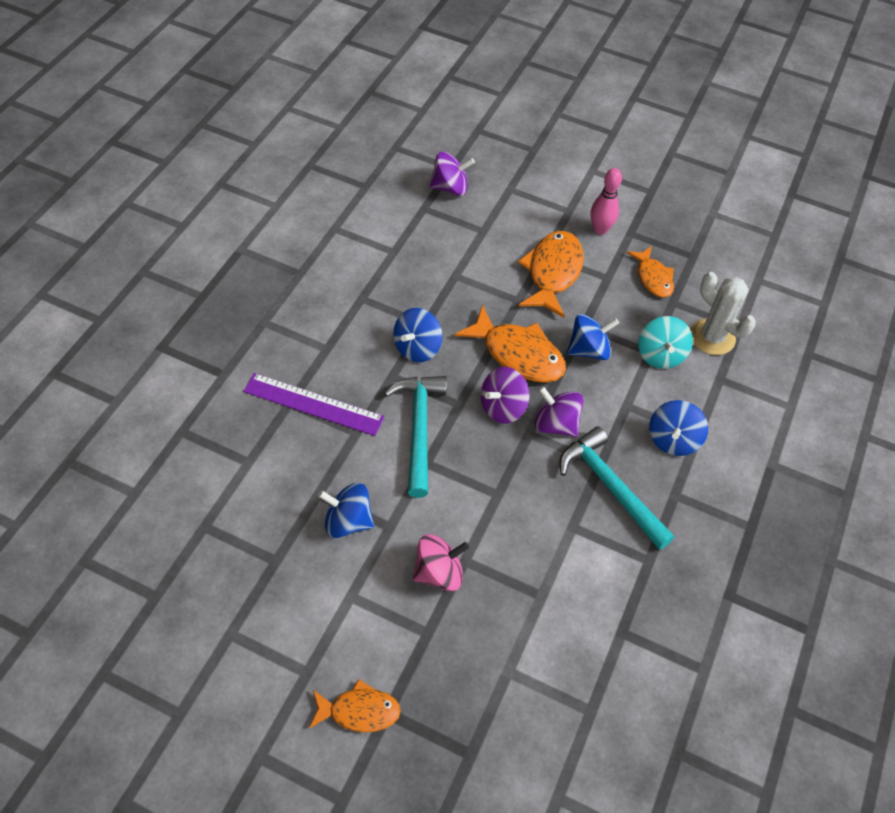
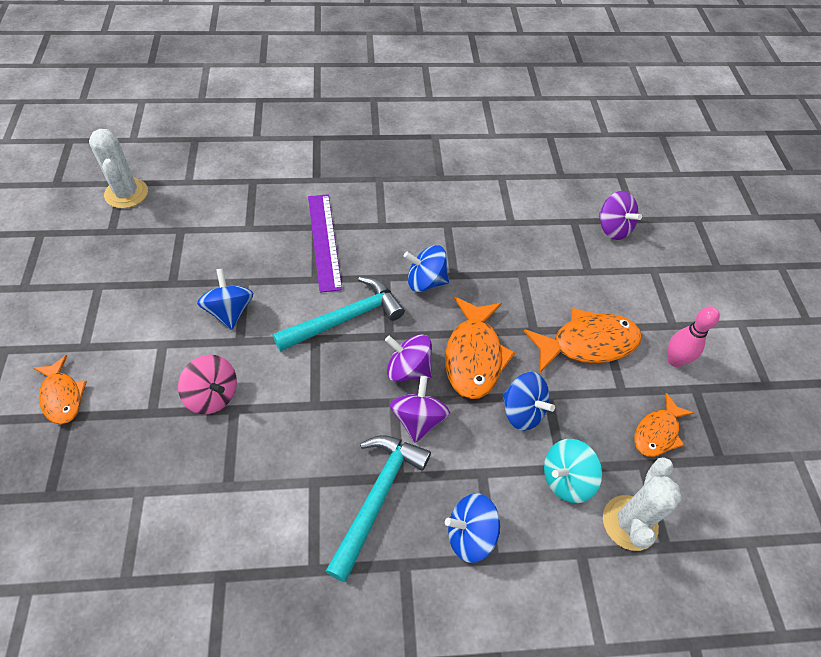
camera: 60 degrees right, 0 degrees up
none -> white cactus [89,129,148,208]

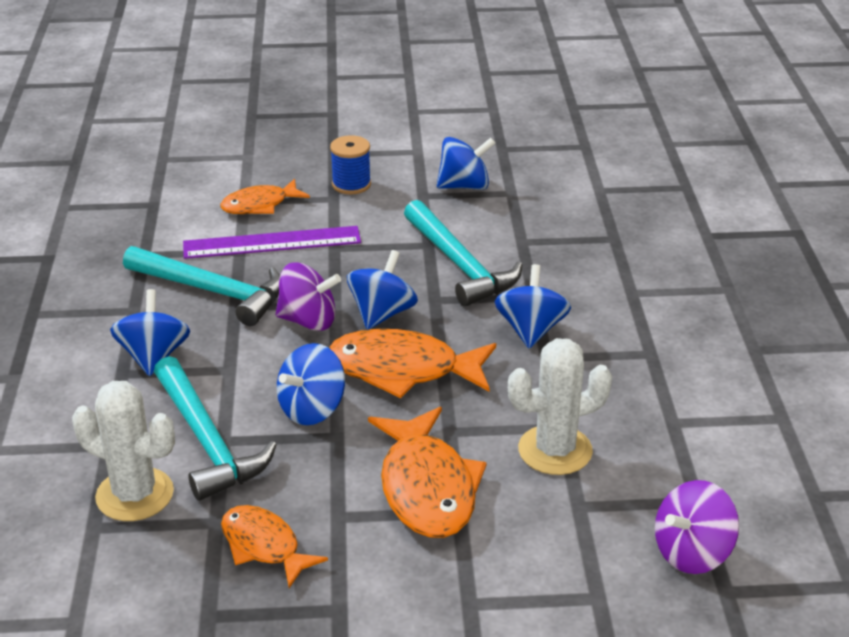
camera: 95 degrees right, 20 degrees down
orange fish [33,355,87,425] -> orange fish moved to [220,179,310,214]
white cactus [89,129,148,208] -> white cactus moved to [508,338,612,475]
pink spinning top [178,355,237,414] -> blue spool [330,135,371,194]
purple ruler [308,194,342,293] -> purple ruler moved to [183,226,361,259]
purple spinning top [385,334,432,382] -> blue spinning top [347,250,418,330]
turquoise spinning top [544,439,602,503] -> turquoise hammer [154,356,276,501]
pink bowling pin [667,306,720,367] -> none

